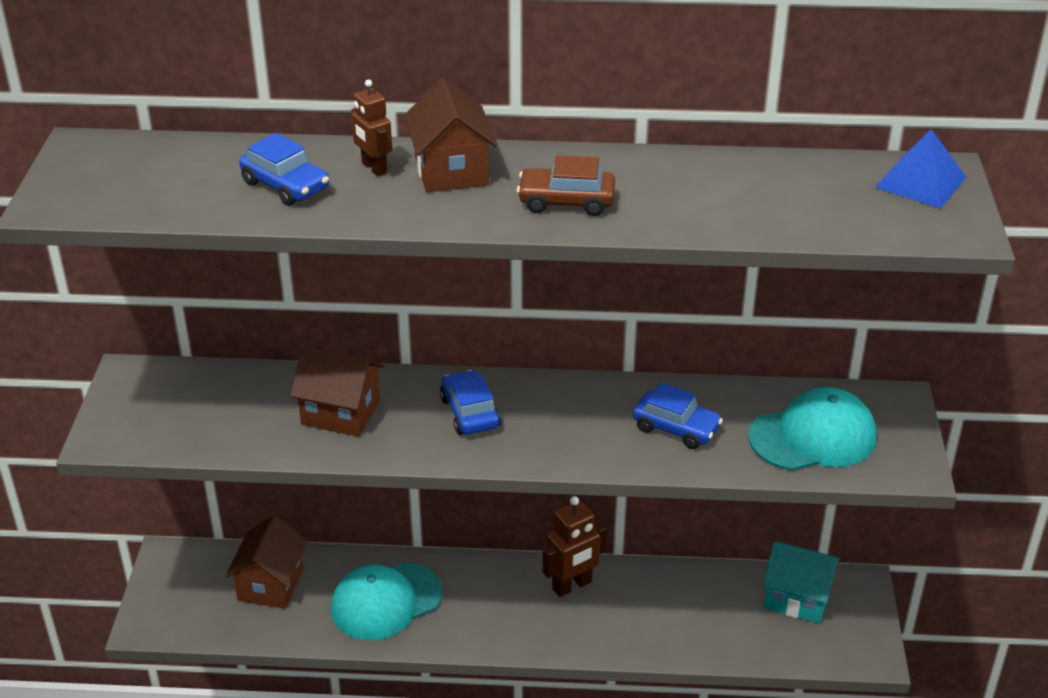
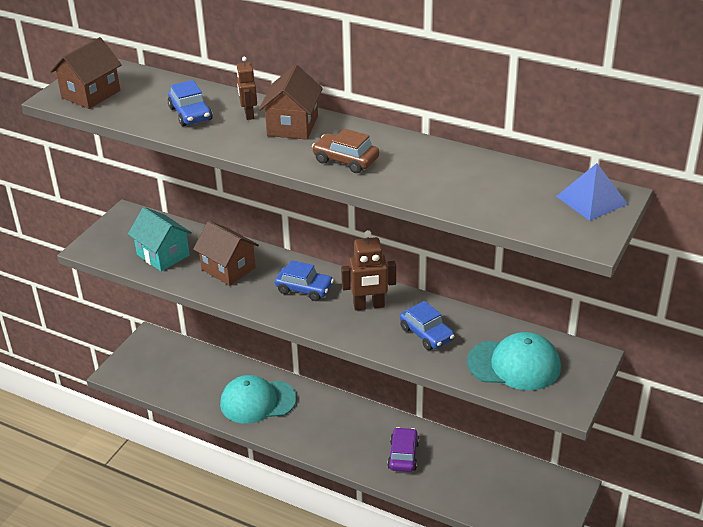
camera: 25 degrees right, 0 degrees up
brown house [226,515,307,609] -> brown house moved to [50,37,122,109]
blue car [440,370,501,435] -> blue car turned 105 degrees clockwise [275,260,334,301]
brown robot [543,496,607,597] -> brown robot moved to [341,230,396,311]
turquoise house [763,542,840,623] -> turquoise house moved to [128,207,192,271]
none -> purple car [387,427,419,472]

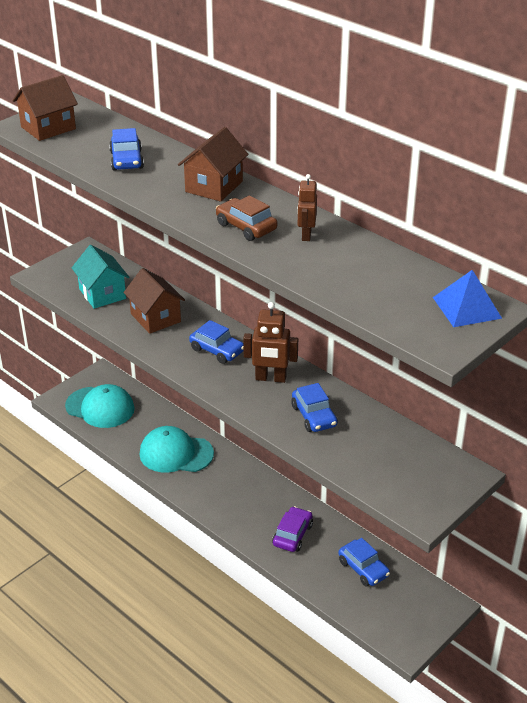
camera: 15 degrees right, 0 degrees up
brown robot [236,56,257,120] -> brown robot moved to [297,174,317,241]
turquoise cap [467,332,561,390] -> turquoise cap moved to [65,384,135,428]
none -> blue car [338,538,390,587]

